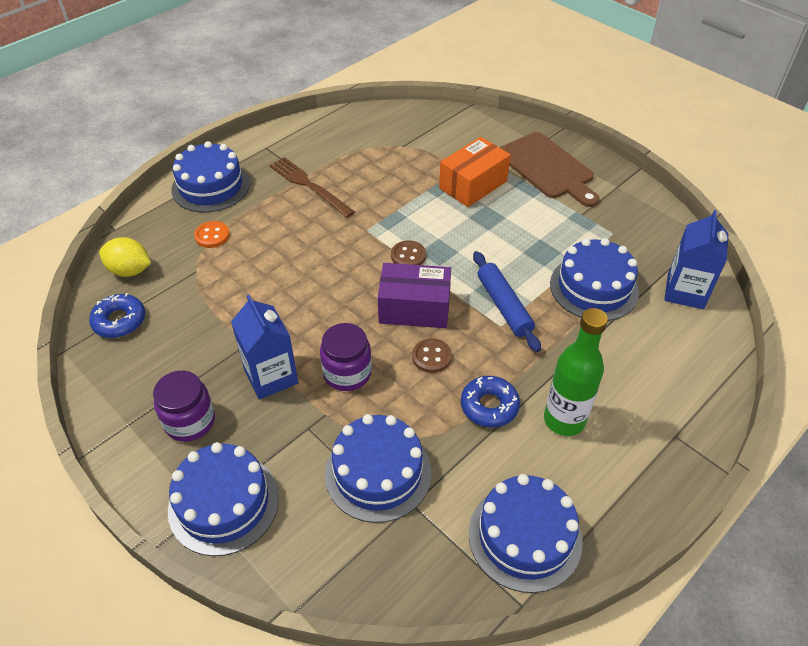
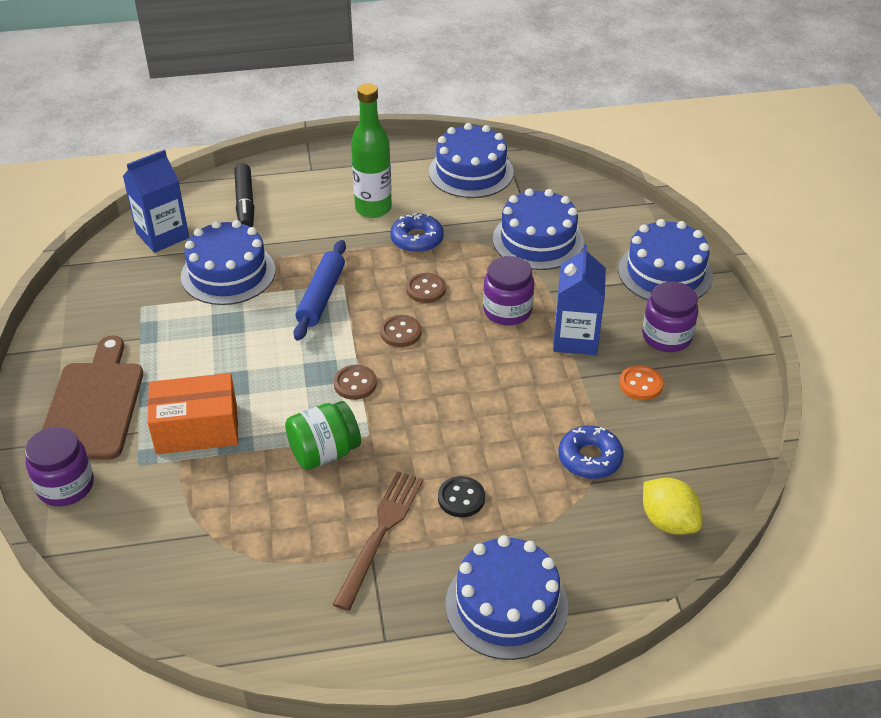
camera: 145 degrees left, 5 degrees down
blue donut [89,293,145,338] -> blue donut moved to [558,426,624,479]
orange button [194,221,230,248] -> orange button moved to [619,365,664,400]
brown fork [269,157,355,218] -> brown fork turned 150 degrees counterclockwise [332,471,423,611]
purple box [378,263,451,328] -> brown button [380,315,421,347]
none -> purple jar [25,427,94,506]
none -> black marker [234,163,254,227]
none -> green jar [285,401,361,470]
none -> black button [438,476,485,517]

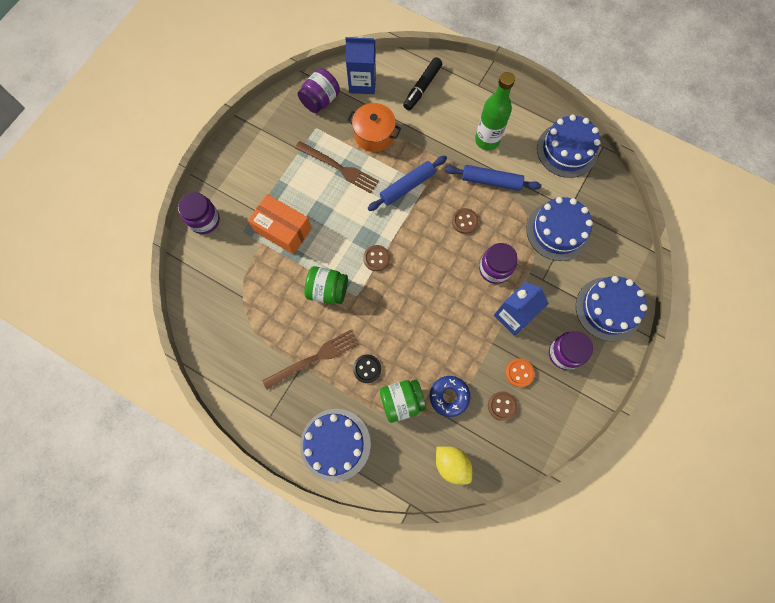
camera: 40 degrees right, 30 degrees up
brown cutting board [42,336,143,460] -> none
blue cake [181,220,275,305] -> orange pot [347,103,401,152]
brown button [380,315,421,347] -> brown button moved to [488,391,517,421]
blue donut [390,213,444,253] -> blue rolling pin [445,165,542,191]
yellow lemon [643,478,702,535] -> yellow lemon turned 45 degrees counterclockwise [436,446,472,485]
none -> brown fork [295,141,379,193]
none -> purple jar [298,68,340,113]
none -> green jar [380,380,426,423]

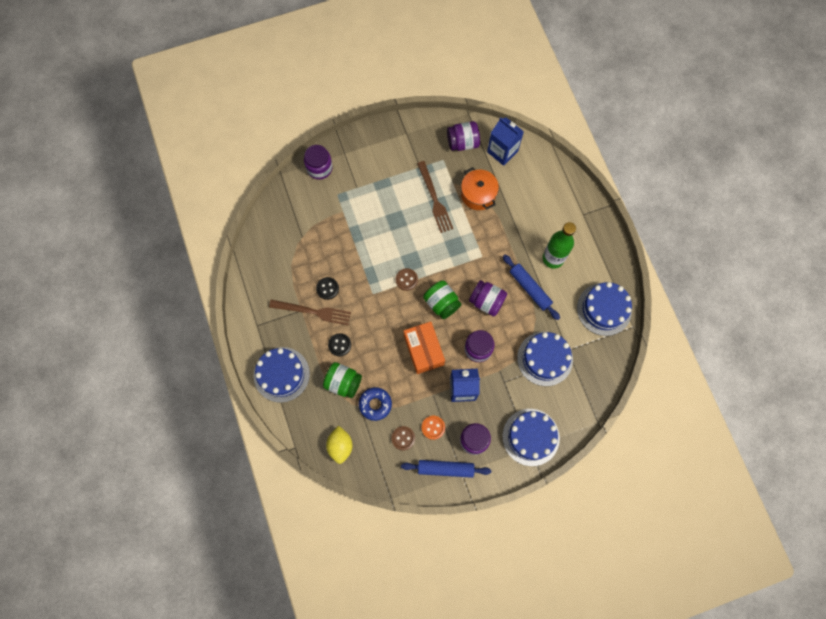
camera: 40 degrees right, 0 degrees up
orange box [248,194,312,255] -> orange box moved to [404,322,445,374]
green jar [304,266,348,304] -> green jar moved to [423,280,461,319]
blue rolling pin [368,156,447,211] -> blue rolling pin moved to [401,460,491,478]
black marker [403,57,442,110] -> none
brown button [452,208,479,234] -> purple jar [469,280,507,316]
none -> black button [316,277,339,300]

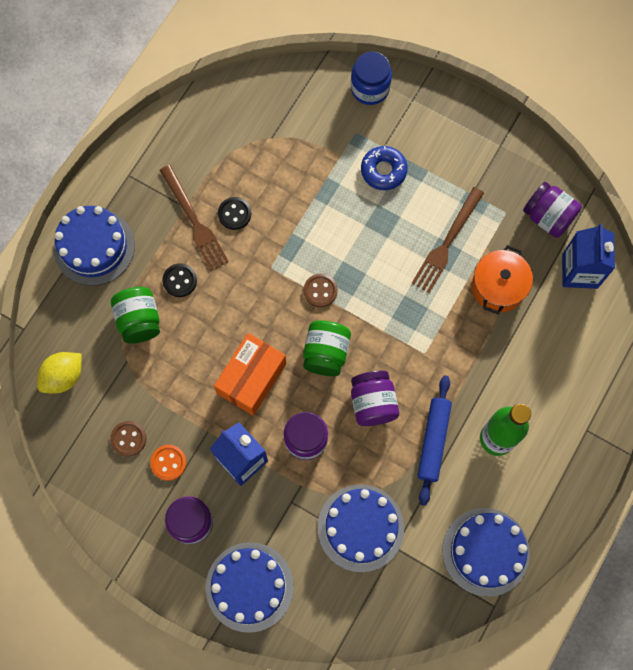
camera: 50 degrees right, 0 degrees up
purple jar [304,145,333,180] -> blue jar [351,51,392,105]
blue donut [359,387,392,421] -> blue donut moved to [361,146,408,190]
blue rolling pin [401,460,491,478] -> none

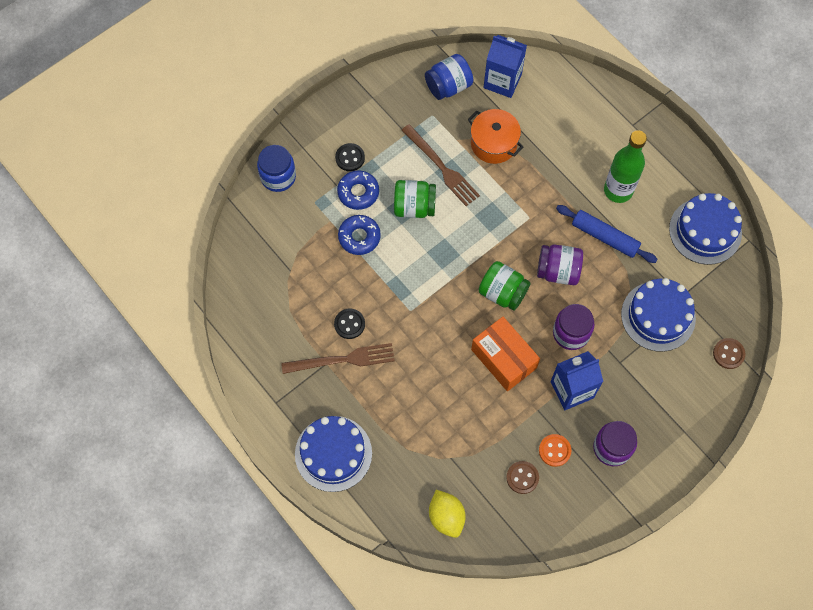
camera: 70 degrees left, 5 degrees down
green jar [111,287,160,344] -> green jar moved to [394,180,436,218]
black button [163,264,197,297] -> black button moved to [335,143,365,171]
blue cake [206,542,294,633] -> none
brown button [304,274,338,307] -> brown button moved to [713,338,746,369]
purple jar [523,182,582,238] -> blue jar [425,54,473,100]
none -> blue donut [338,215,381,255]

